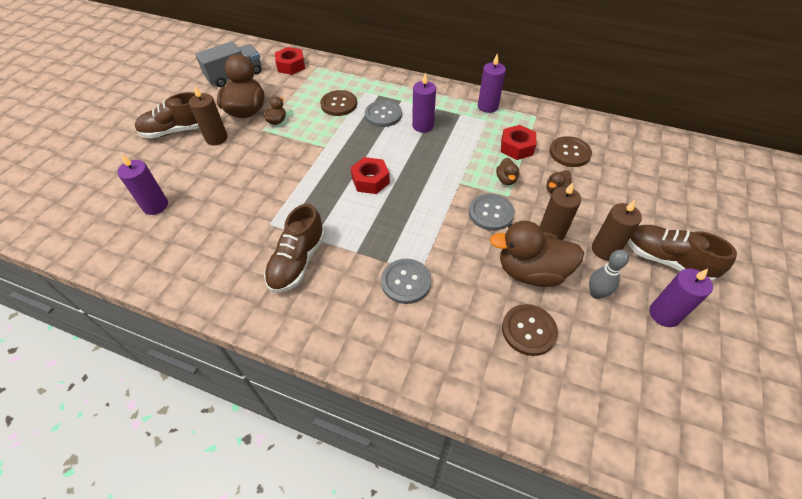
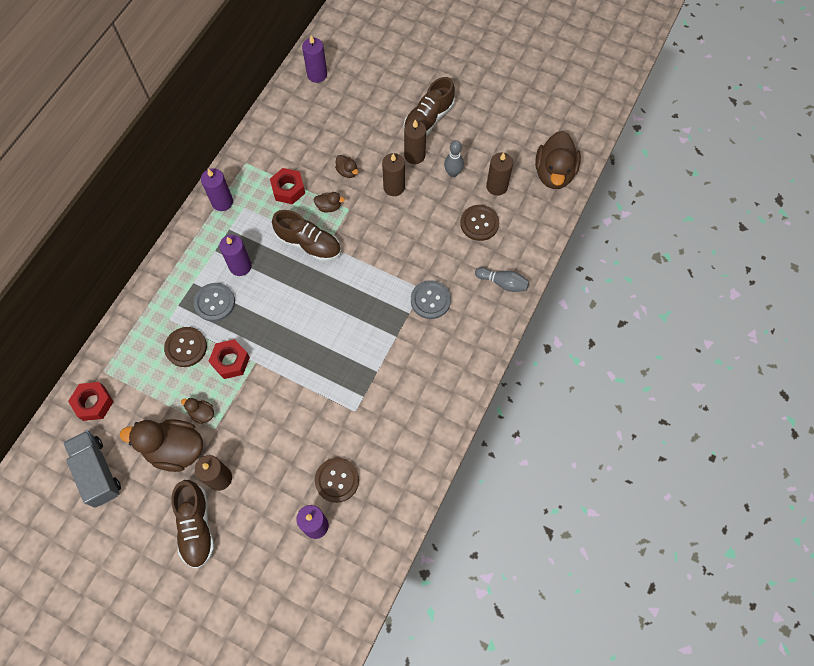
camera: 85 degrees left, 15 degrees up
brown shoe [264,204,325,293] -> brown shoe moved to [272,210,341,261]
red nut [350,157,390,194] -> red nut moved to [209,339,250,379]
grey button [469,193,514,231] -> none
brown duck [490,221,584,287] -> brown duck moved to [535,131,581,189]
brown button [549,136,592,167] -> brown button moved to [315,458,359,503]
purple candle [650,268,713,327] -> purple candle moved to [302,36,327,83]
none -> grey bowling pin [475,267,529,292]
none -> brown candle [486,152,513,196]

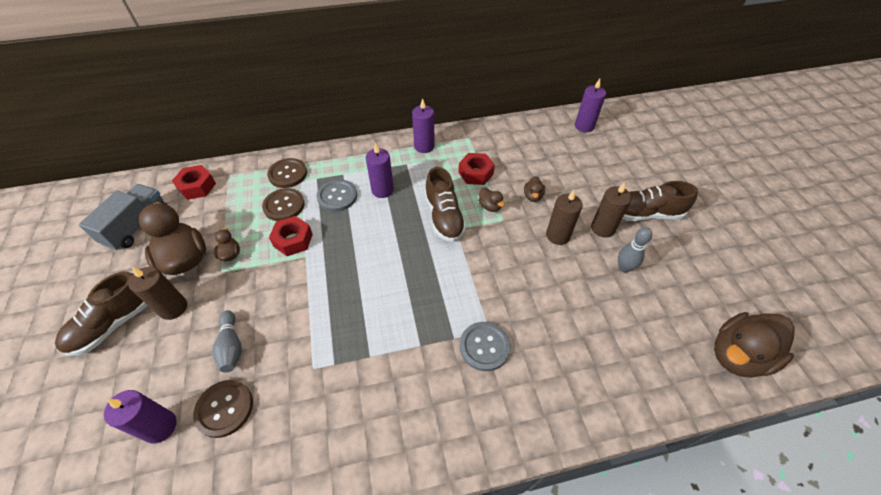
camera: 50 degrees right, 15 degrees down
brown button [460,205,499,241] -> brown button moved to [267,158,307,188]
grey bowling pin [475,267,529,292] -> grey bowling pin moved to [212,310,242,373]
brown candle [486,152,513,196] -> none

